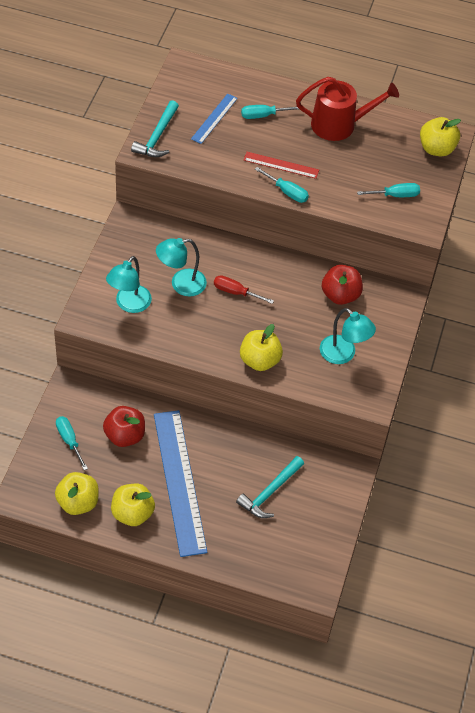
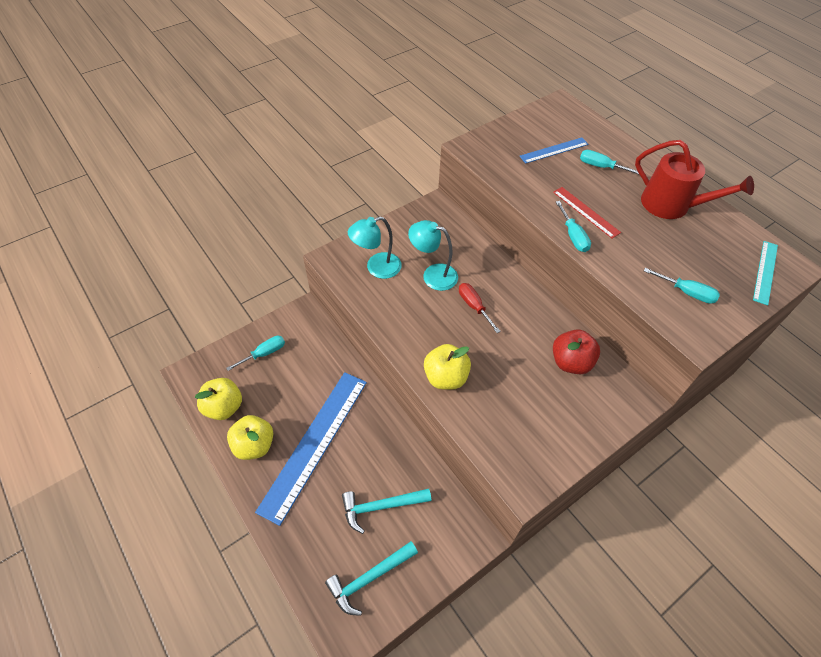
camera: 40 degrees right, 0 degrees up
turquoise screwdriver [56,416,88,470] -> turquoise screwdriver turned 45 degrees clockwise [226,336,285,371]
red apple [103,406,145,447] -> none
turquoise hammer [131,100,179,157] -> turquoise hammer moved to [325,541,418,616]
turquoise lamp [320,308,376,364] -> none
yellow apple [420,117,461,157] -> turquoise ruler [753,241,778,305]

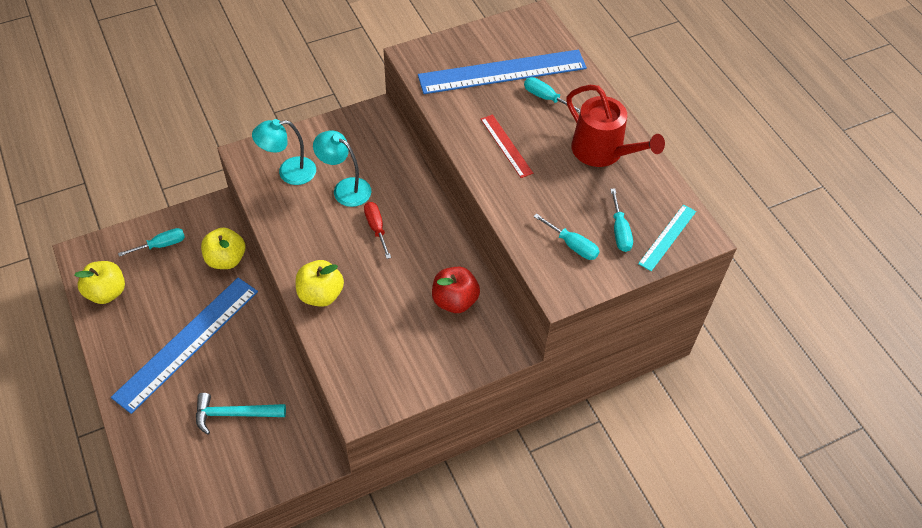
camera: 10 degrees right, 0 degrees up
yellow apple [227,415,273,460] -> yellow apple moved to [201,228,245,269]
turquoise hammer [325,541,418,616] -> none
blue ruler [519,137,589,164] -> blue ruler [418,50,587,94], size x2.06
turquoise screwdriver [556,201,591,252] -> turquoise screwdriver moved to [610,188,633,252]

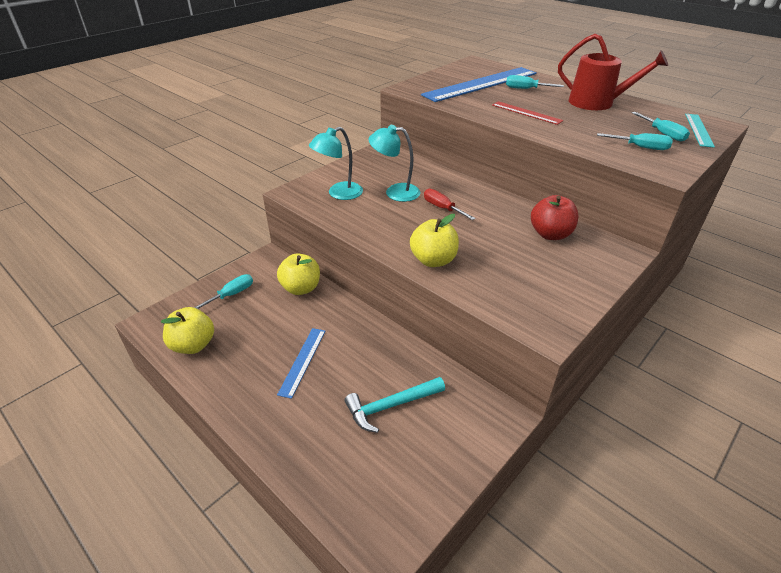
camera: 20 degrees left, 15 degrees down
blue ruler [111,278,258,414] -> blue ruler [277,328,325,399], size x0.49

